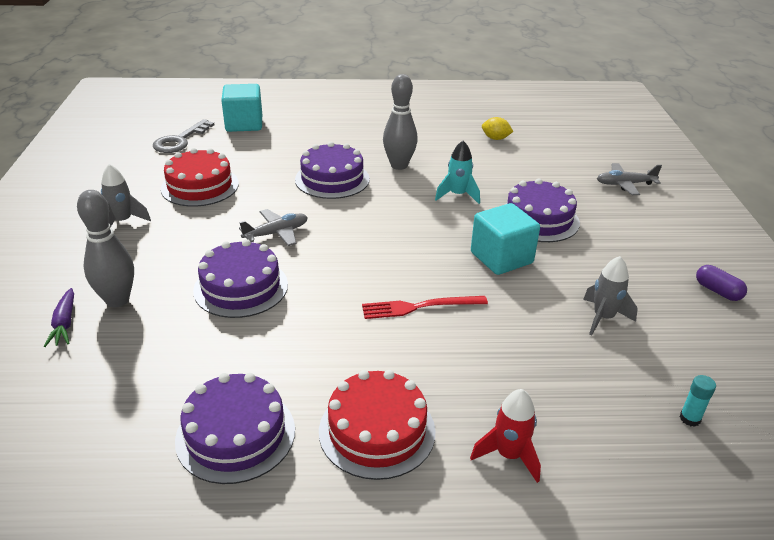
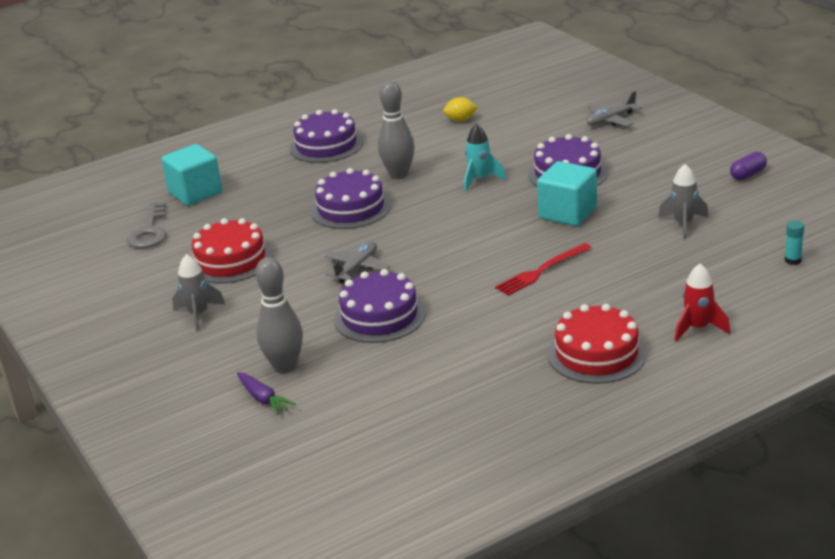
camera: 25 degrees left, 5 degrees down
purple cake [175,373,295,484] -> purple cake moved to [290,109,363,163]
purple capsule [696,265,747,301] -> purple capsule turned 60 degrees counterclockwise [730,152,767,180]

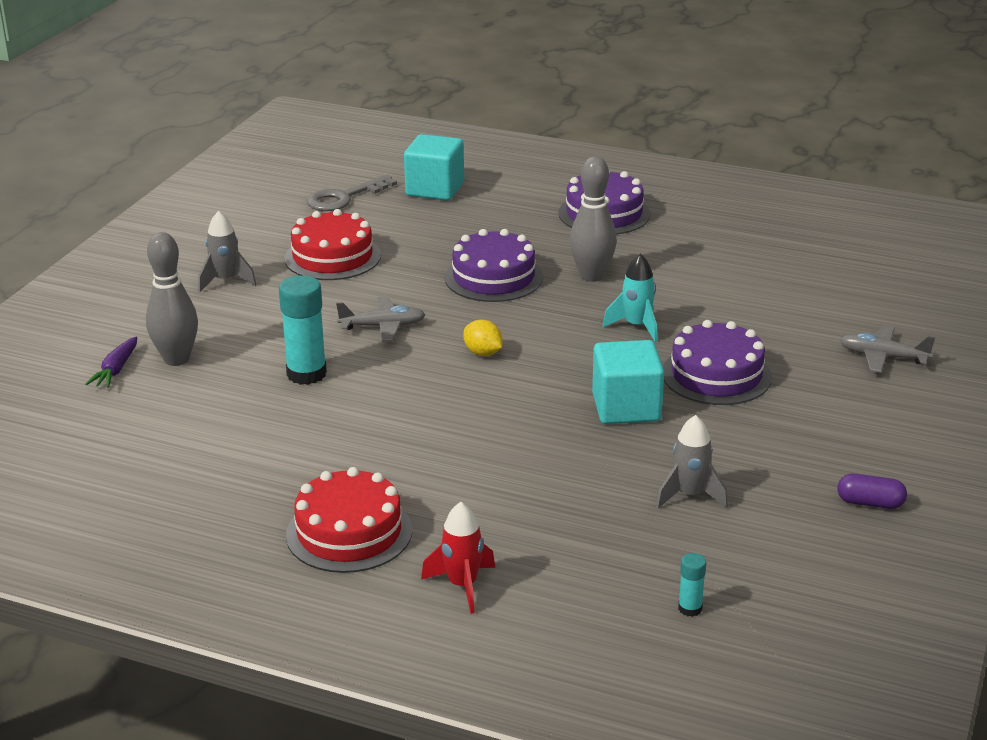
camera: 50 degrees right, 0 degrees up
purple cake [334,269,426,343] -> turquoise glue stick [279,275,327,385]
yellow lemon [443,97,478,122] -> yellow lemon moved to [463,320,503,356]
red fork [495,243,592,296] -> none

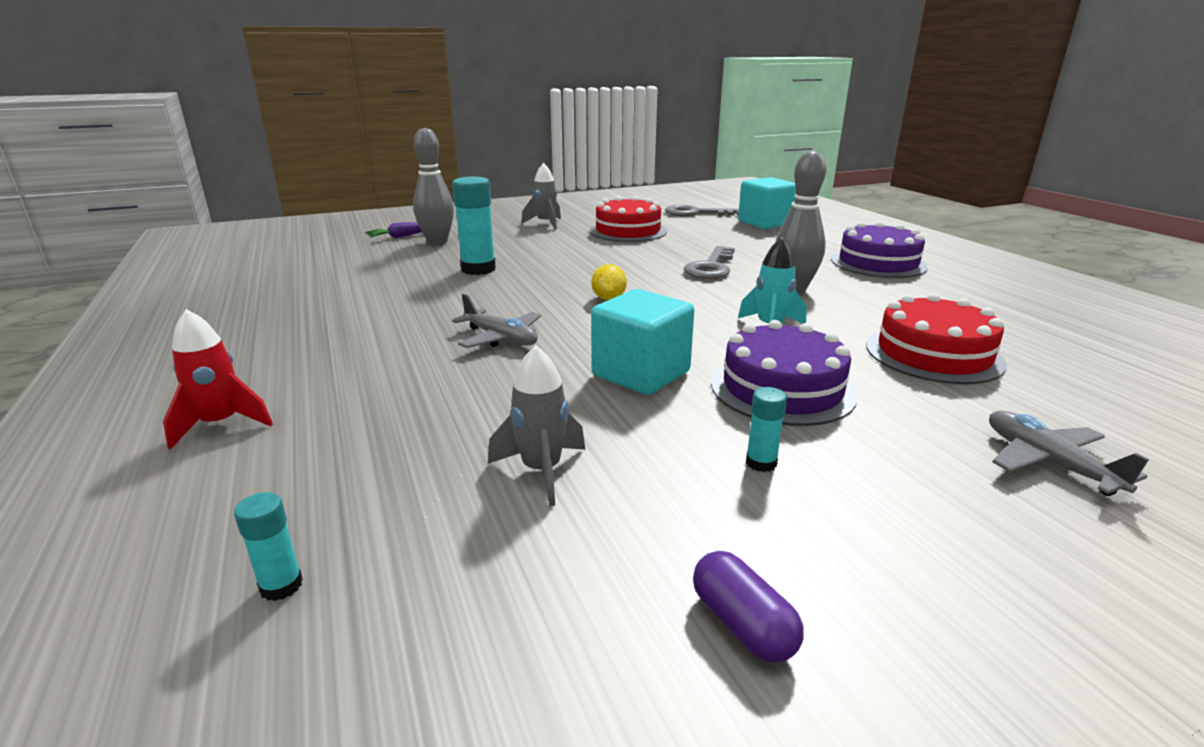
camera: 45 degrees right, 5 degrees down
red cake [286,467,412,573] -> red cake moved to [866,293,1007,384]
grey plane [336,296,426,342] -> grey plane moved to [452,294,541,348]
purple cake [445,229,543,302] -> grey key [683,246,735,279]
none -> turquoise glue stick [746,387,787,472]

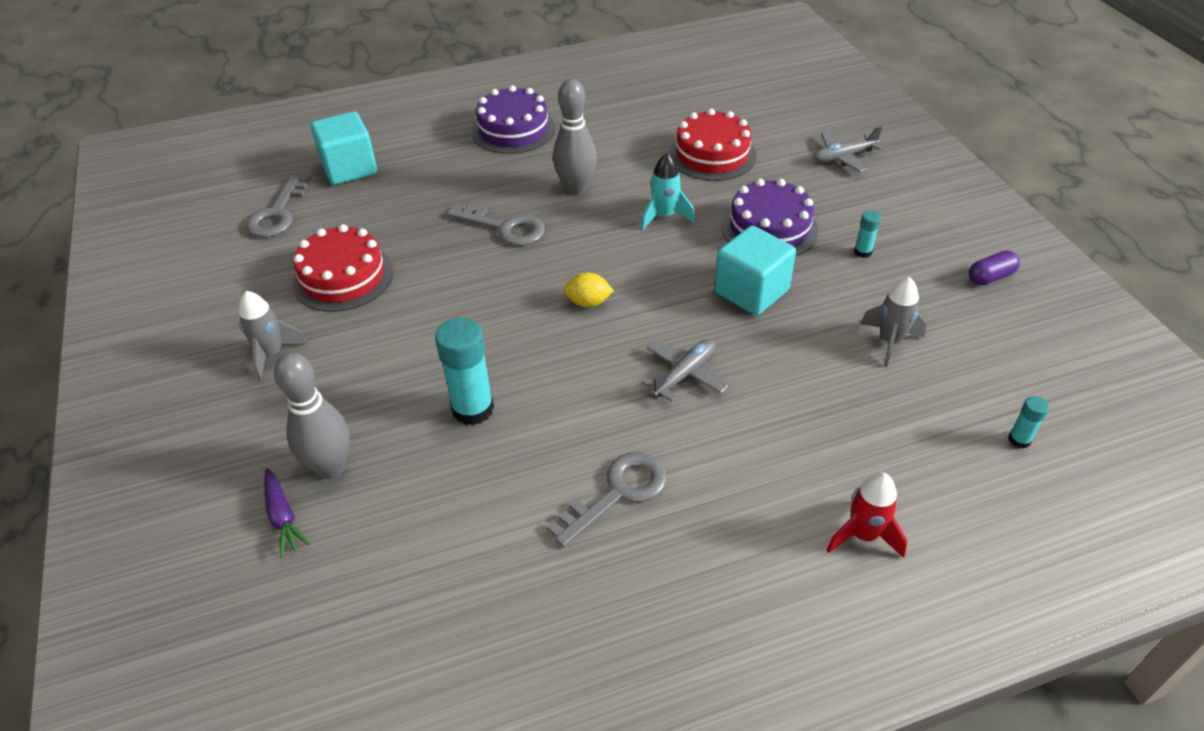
camera: 85 degrees left, 20 degrees up
none -> grey key [546,452,667,548]

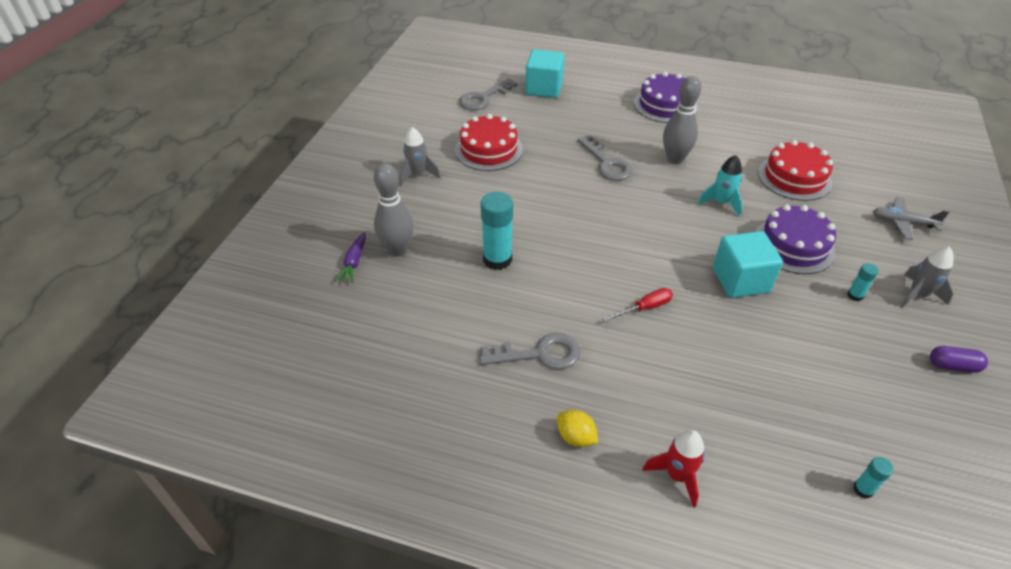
camera: 35 degrees right, 0 degrees up
yellow lemon [563,272,614,307] -> yellow lemon moved to [557,410,598,447]
grey plane [642,339,728,402] -> red screwdriver [603,288,673,322]
grey rocket [860,277,926,367] -> grey rocket moved to [900,247,954,308]

